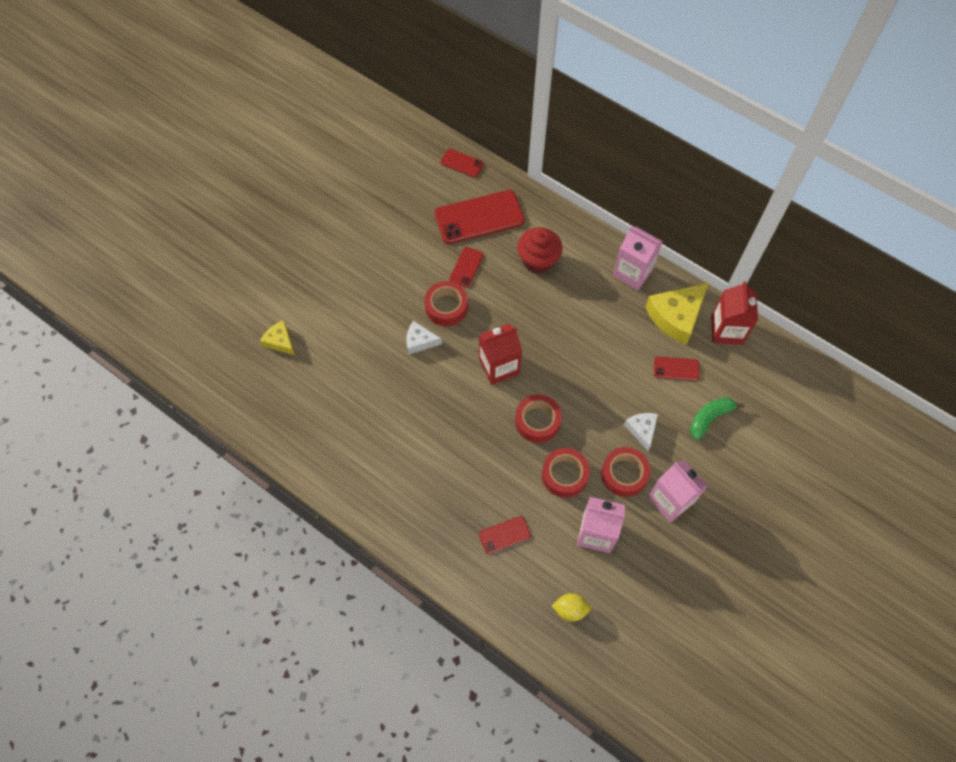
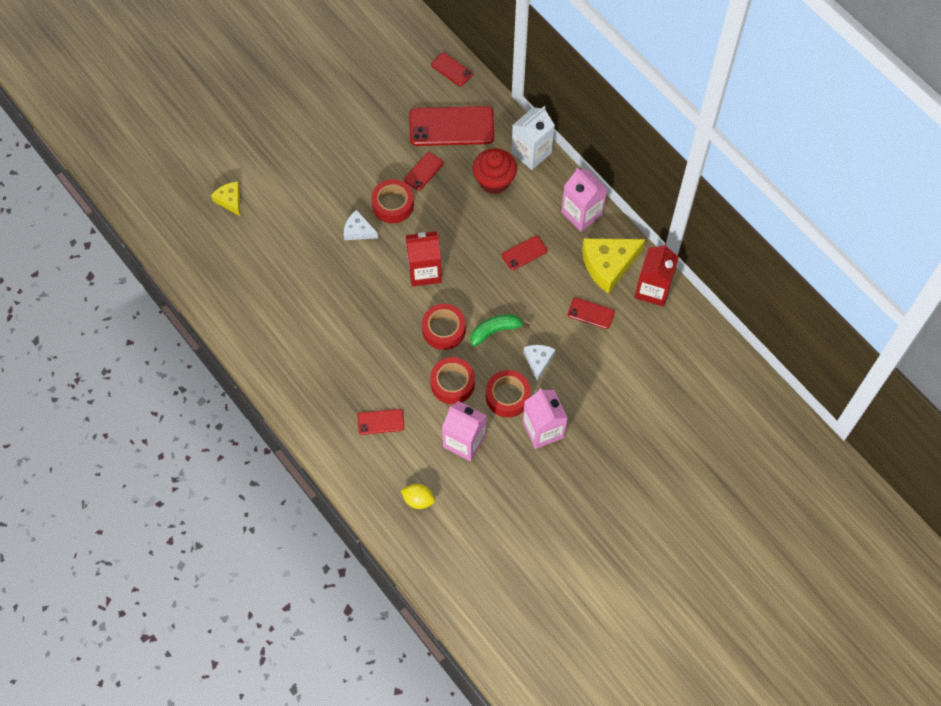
camera: 15 degrees right, 0 degrees up
green banana [690,397,744,440] -> green banana moved to [470,314,530,346]
none -> red phone [502,236,547,270]
none -> white carton [511,106,555,170]

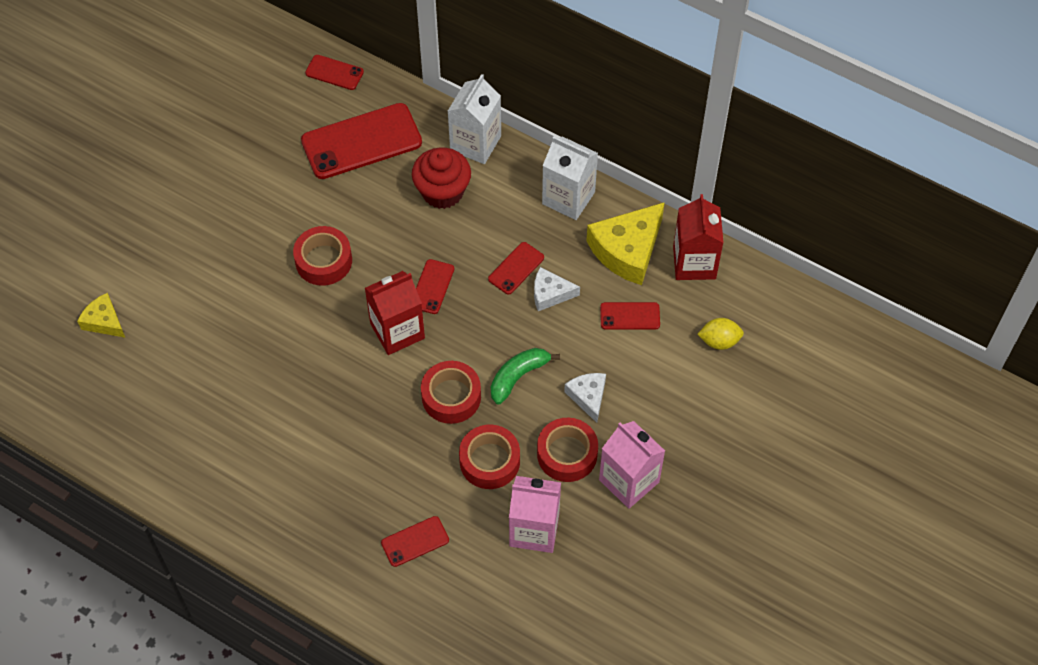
camera: 20 degrees left, 5 degrees down
white cheese [344,210,378,240] -> white cheese moved to [534,267,580,311]
yellow lemon [401,484,435,509] -> yellow lemon moved to [697,318,744,350]
red phone [404,152,444,191] -> red phone moved to [416,259,454,314]
pink carton [561,168,607,231] -> white carton [542,136,598,220]

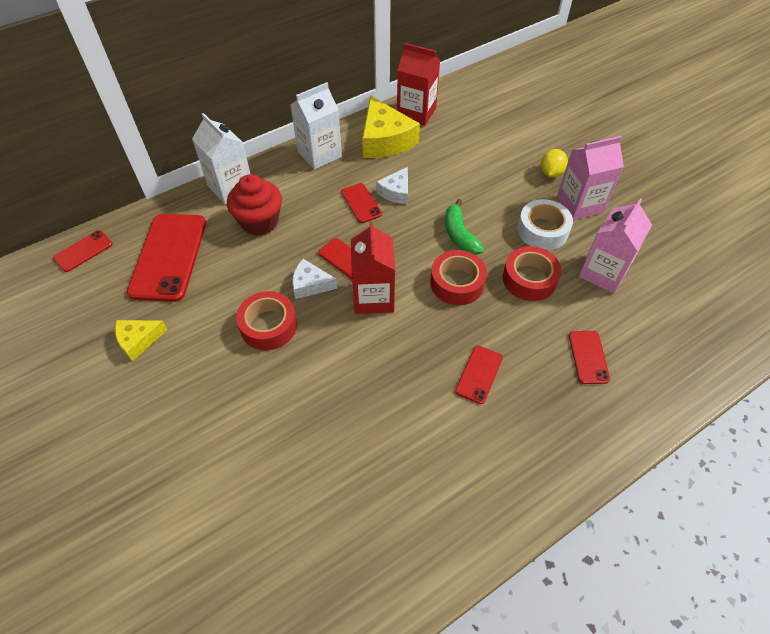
camera: 65 degrees left, 5 degrees down
yellow cheese [77,293,125,338] -> yellow cheese moved to [115,320,168,361]
red tape [537,418,598,482] -> white tape [517,199,573,250]
white cheese [564,373,606,423] -> white cheese moved to [292,259,338,299]
red phone [600,302,660,330] -> red phone moved to [455,346,503,404]
yellow lemon [697,318,744,350] -> yellow lemon moved to [541,149,568,178]

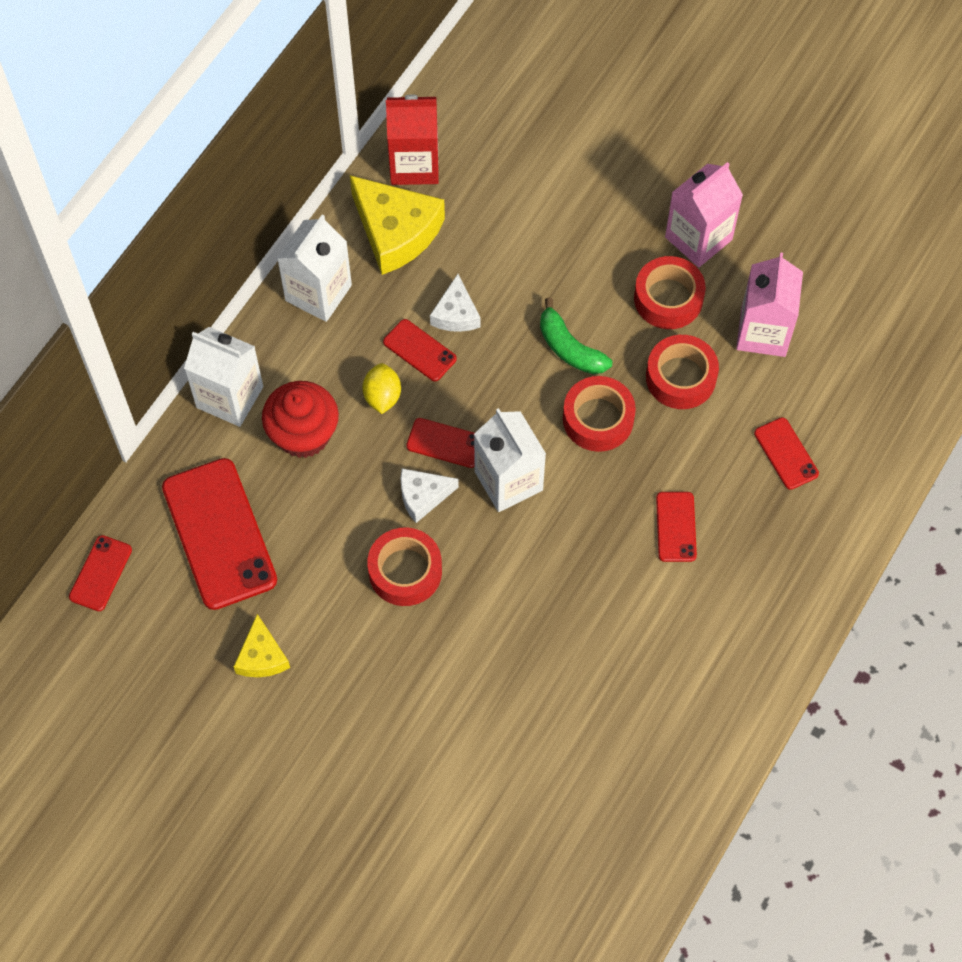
camera: 25 degrees left, 10 degrees up
yellow cheese [115,320,168,361] -> yellow cheese turned 45 degrees counterclockwise [233,614,290,677]
red carton [351,221,395,314] -> white carton [474,408,546,512]
white tape [517,199,573,250] -> red tape [634,256,706,329]
yellow lemon [541,149,568,178] -> yellow lemon moved to [362,363,401,414]

